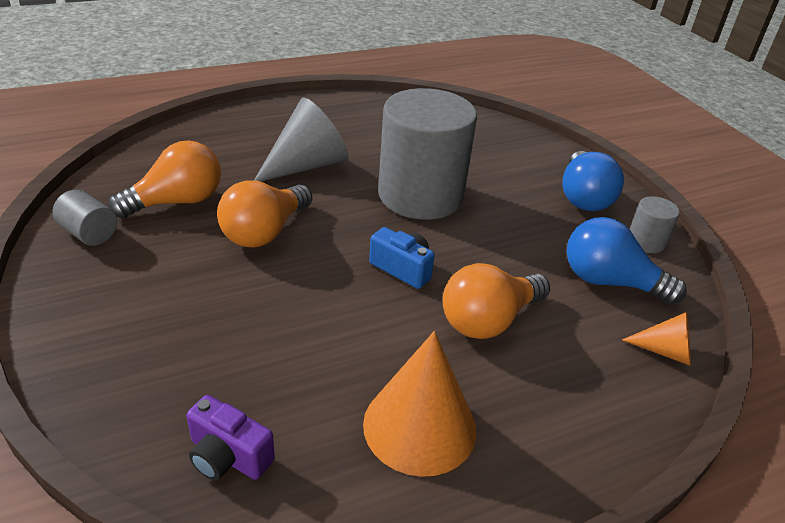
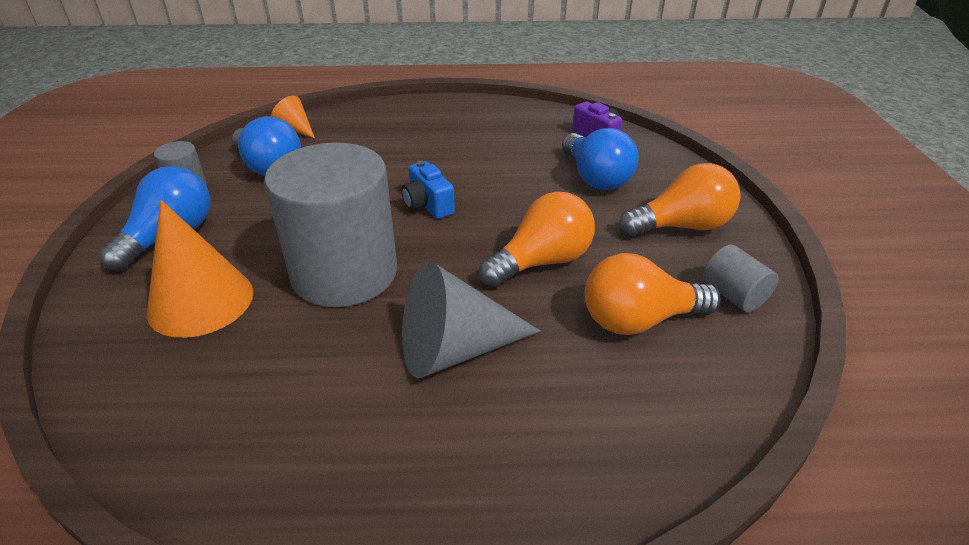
camera: 155 degrees left, 0 degrees up
orange cone [363,331,476,477] -> orange cone moved to [147,200,253,338]
orange light bulb [443,263,550,339] -> orange light bulb moved to [619,163,741,236]
none -> blue light bulb [562,128,639,190]

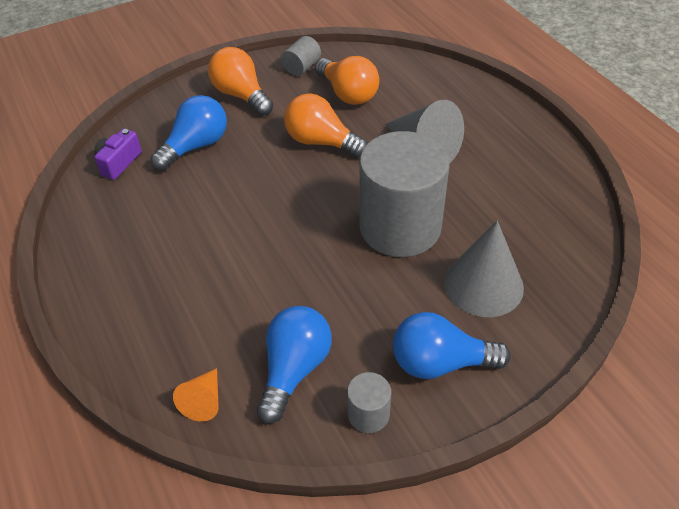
camera: 115 degrees left, 10 degrees up
orange cone [147,200,253,338] -> grey cone [444,221,524,317]
blue camera [402,161,455,219] -> none

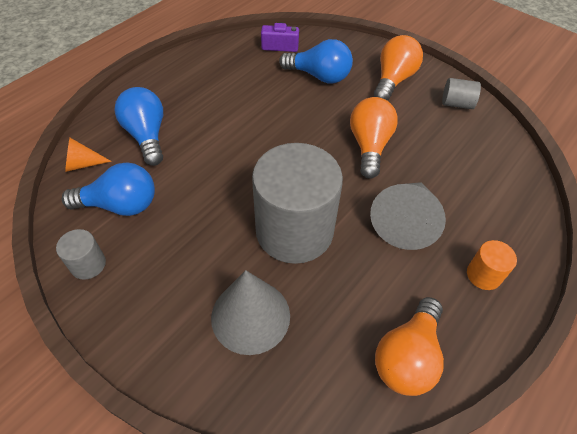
camera: 65 degrees right, 5 degrees up
orange light bulb [315,56,379,105] -> orange light bulb moved to [375,297,444,396]
blue light bulb [393,312,511,379] -> blue light bulb moved to [114,87,163,166]
none -> orange cylinder [467,240,517,290]

